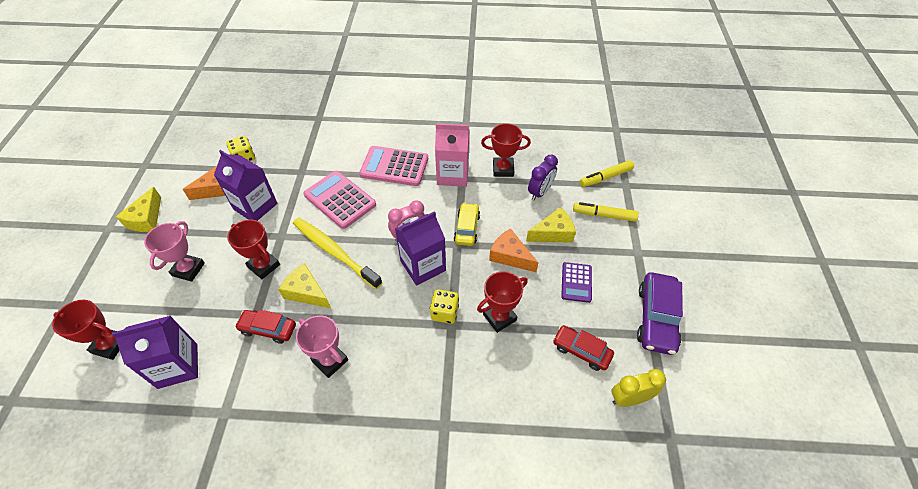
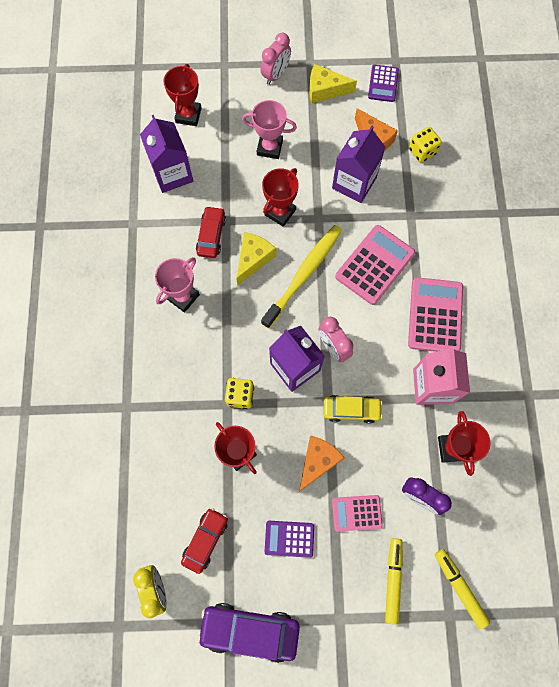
camera: 85 degrees right, 20 degrees up
yellow cheese [526,207,576,243] -> pink calculator [332,495,383,532]
none -> pink clock [261,33,291,85]
none -> purple calculator [368,65,399,102]

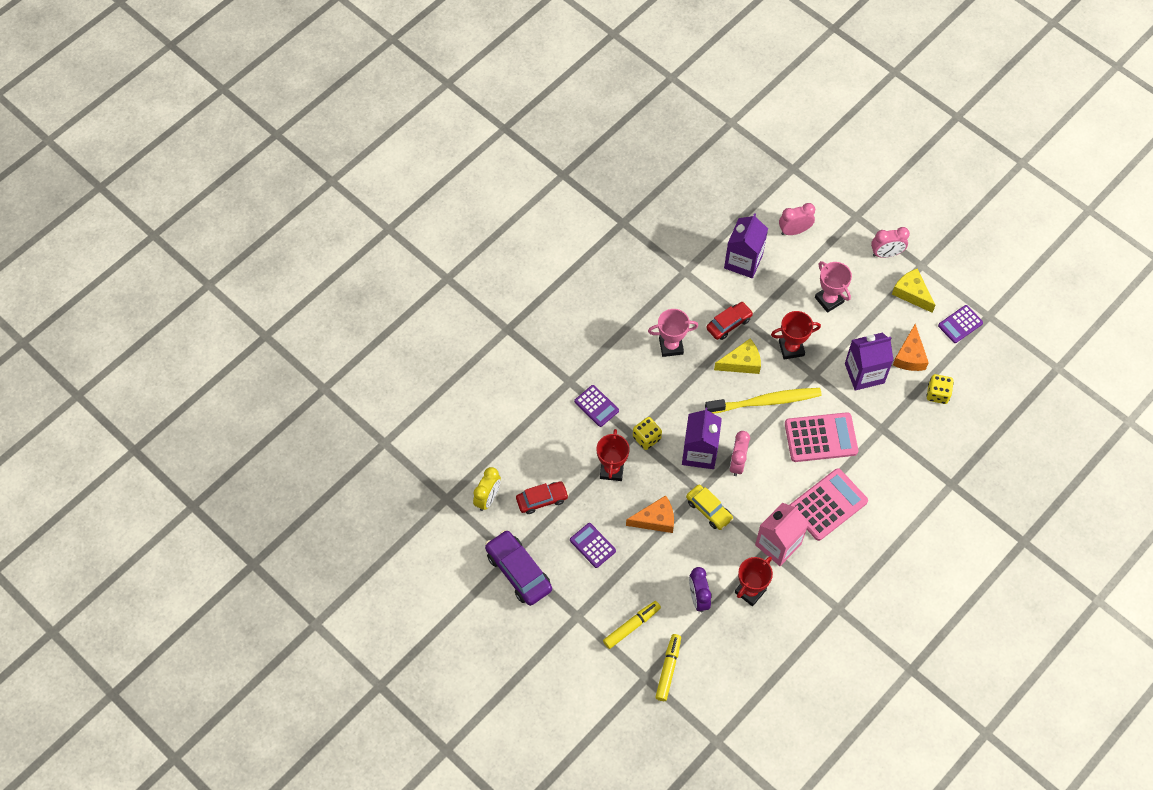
camera: 45 degrees right, 10 degrees down
red trophy [163,64,201,126] -> pink clock [779,203,815,235]
pink calculator [332,495,383,532] -> none
none -> purple calculator [574,385,619,427]

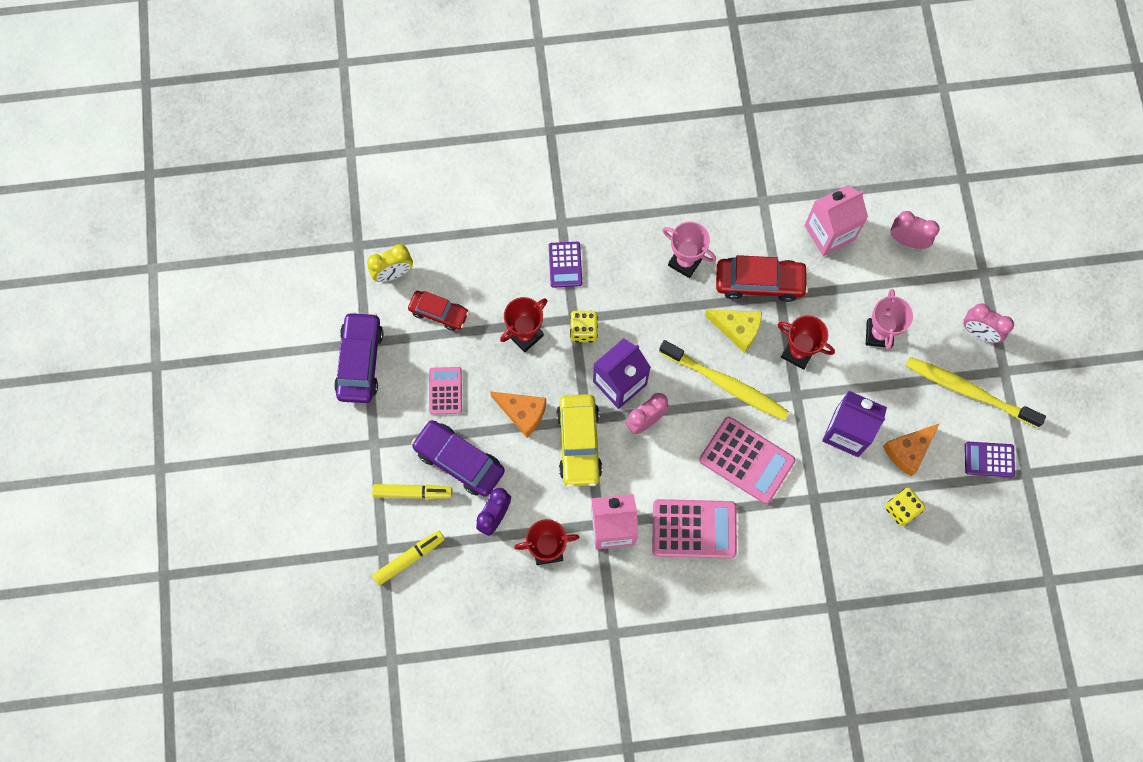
camera: 40 degrees right, 10 degrees up
purple calculator [570,523,616,568] -> pink calculator [429,367,462,415]
yellow car [686,485,733,530] -> yellow car [556,394,602,487], size x1.54
red car [706,302,753,340] -> red car [716,255,808,302], size x1.54
purple carton [724,213,768,278] -> pink carton [804,185,868,256]
yellow cheese [892,268,936,313] -> yellow toothbrush [906,357,1046,428]
none -> purple car [411,420,505,497]

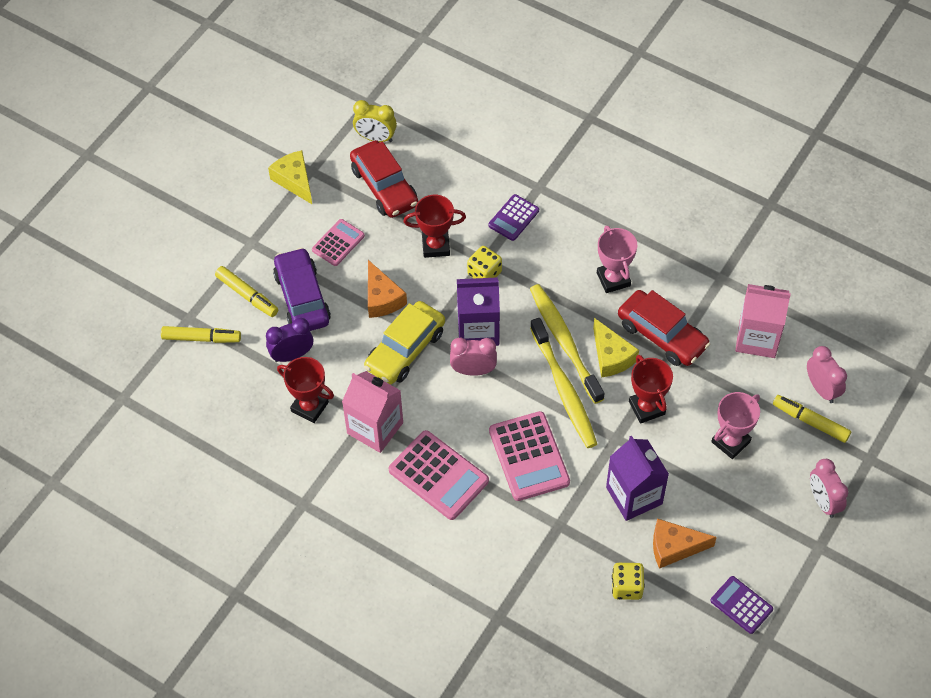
camera: 40 degrees right, 15 degrees down
purple car [334,312,383,403] -> yellow cheese [268,150,312,204]
red car [408,291,469,331] -> red car [350,140,418,218], size x1.54
yellow toothbrush [906,357,1046,428] -> yellow toothbrush moved to [530,284,605,404]
none -> yellow marker [773,395,851,443]

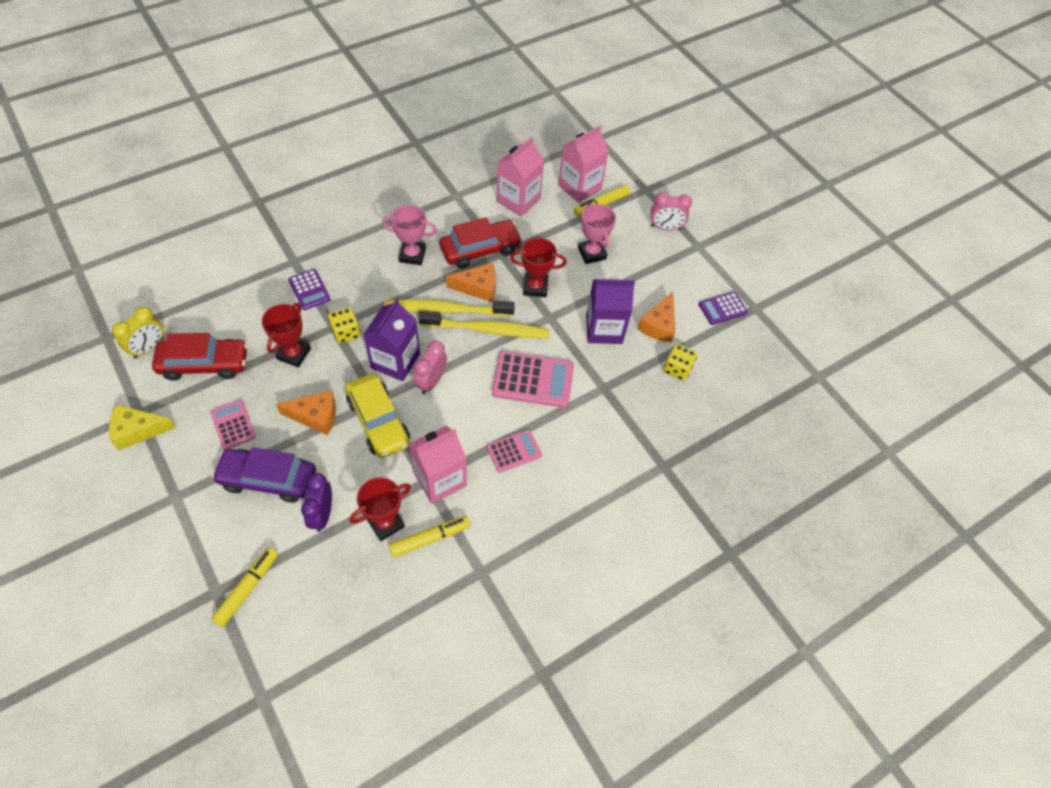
camera: 70 degrees left, 0 degrees up
yellow marker [215,266,278,317] -> yellow marker moved to [389,516,470,558]
pink calculator [389,430,489,520] -> pink calculator [487,430,542,473], size x0.59
yellow cheese [593,318,639,377] -> orange cheese [446,263,496,302]
pink clock [807,346,847,403] -> pink carton [558,126,609,203]

